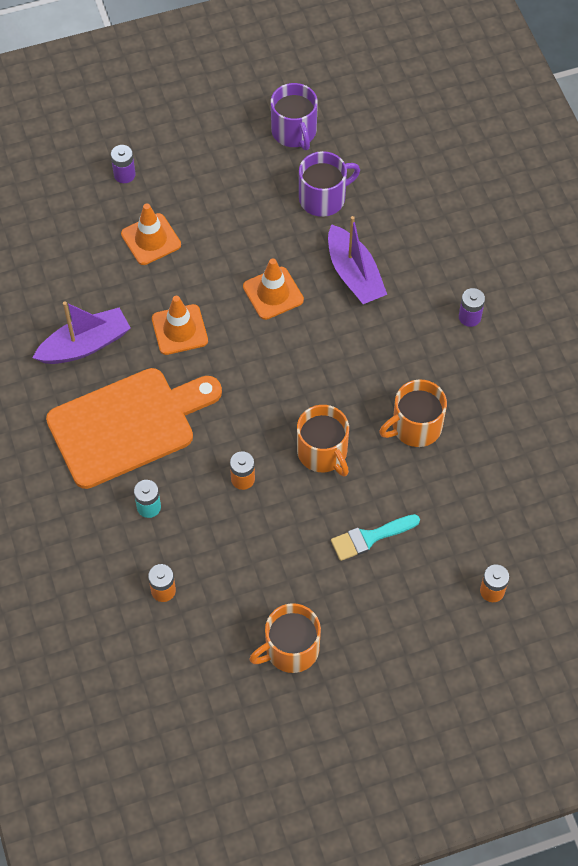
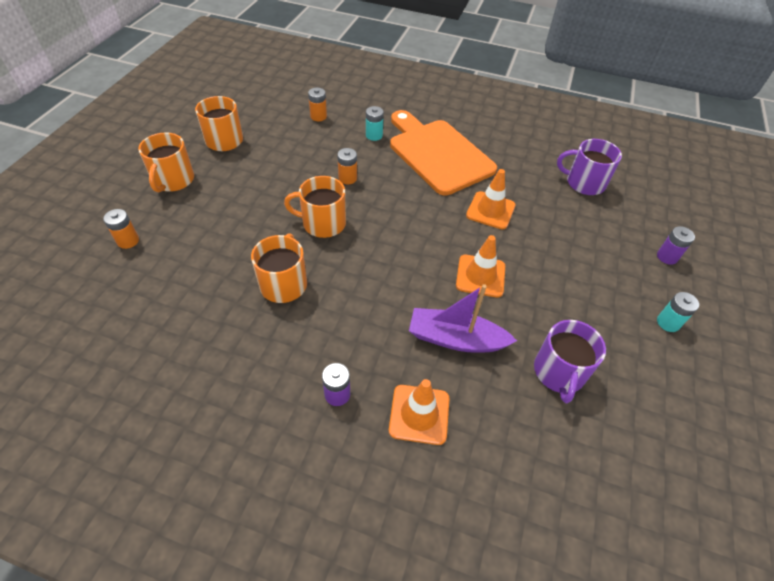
camera: 125 degrees right, 10 degrees down
purple boat [33,302,131,364] -> none
orange cutting board [46,368,222,489] -> orange cutting board turned 135 degrees clockwise [390,110,497,195]
orange traffic cone [121,203,181,265] -> orange traffic cone moved to [389,379,450,445]
purple mug [271,83,318,150] -> purple mug moved to [557,139,622,195]
turquoise brush [331,514,420,561] -> none
none -> orange mug [138,132,194,192]
none -> turquoise battery [657,292,699,332]

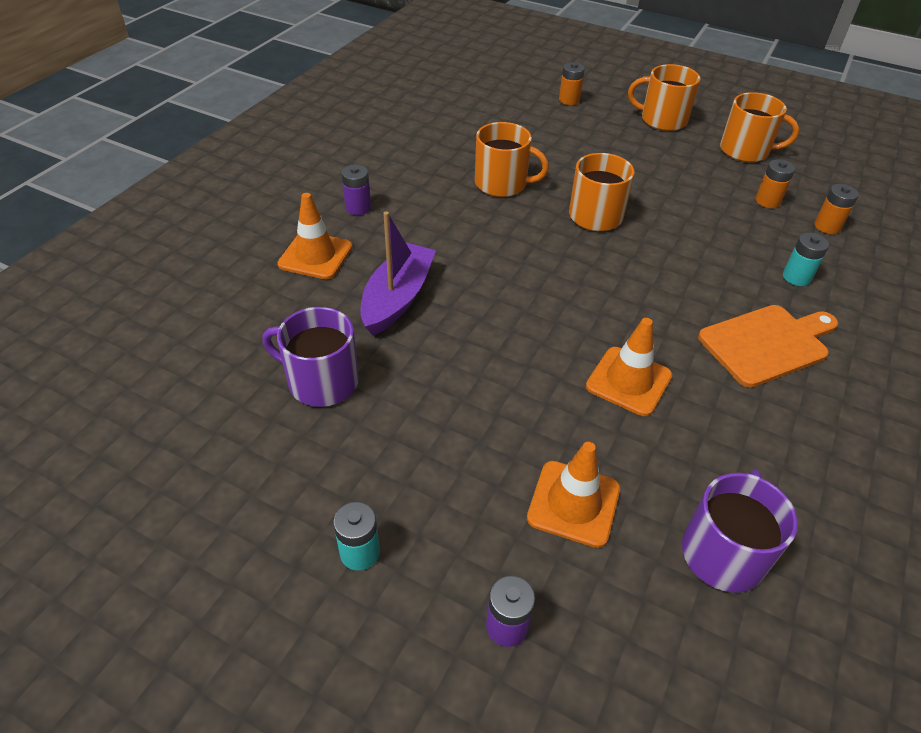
camera: 100 degrees right, 5 degrees down
orange battery [337,148,357,185] -> orange battery moved to [755,159,795,208]
orange cutting board [390,110,497,195] -> orange cutting board [698,305,838,388], size x0.65
orange traffic cone [456,235,505,298] -> orange traffic cone moved to [527,442,620,548]

